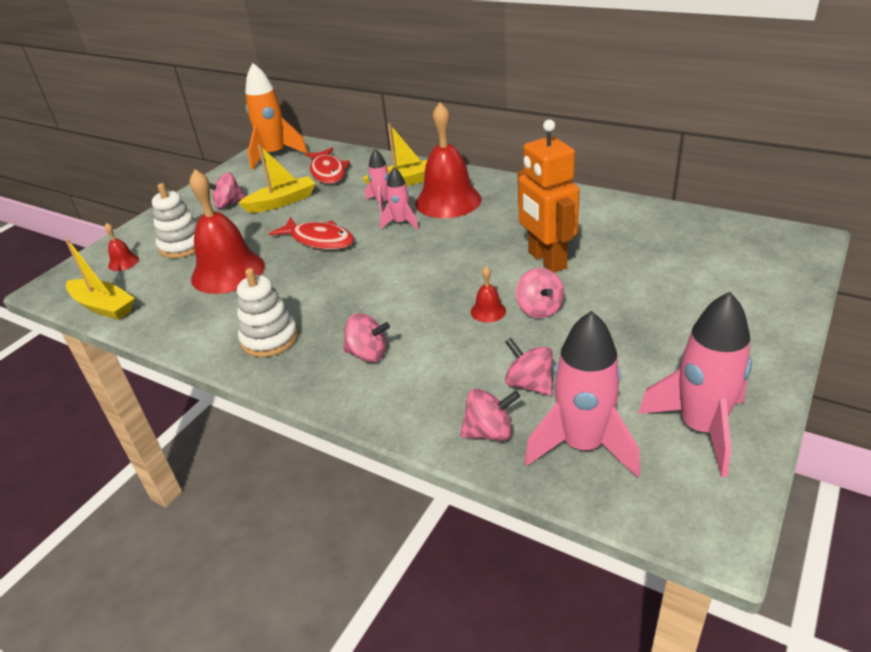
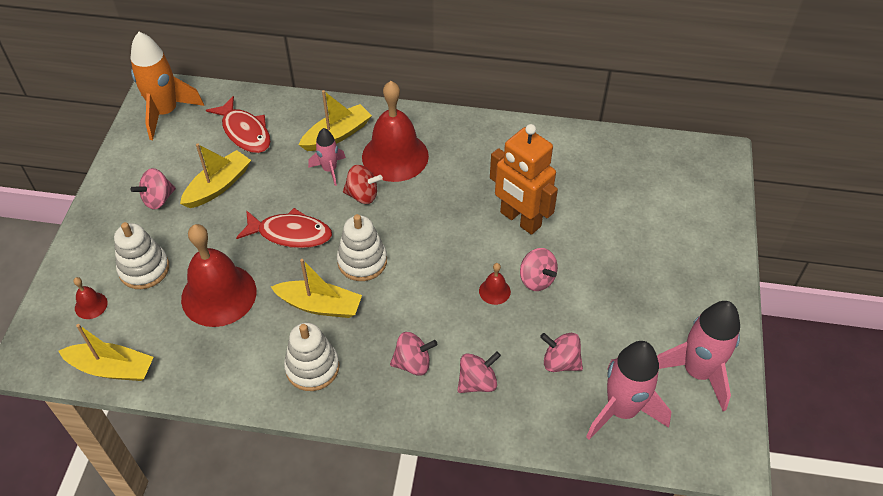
camera: 25 degrees left, 15 degrees up
pink rocket [380,167,419,230] -> red spinning top [343,165,383,204]
pink spinning top [460,389,520,441] -> pink spinning top moved to [457,351,501,393]
none -> yellow boat [271,259,362,318]
none -> white stacking toy [337,214,387,281]

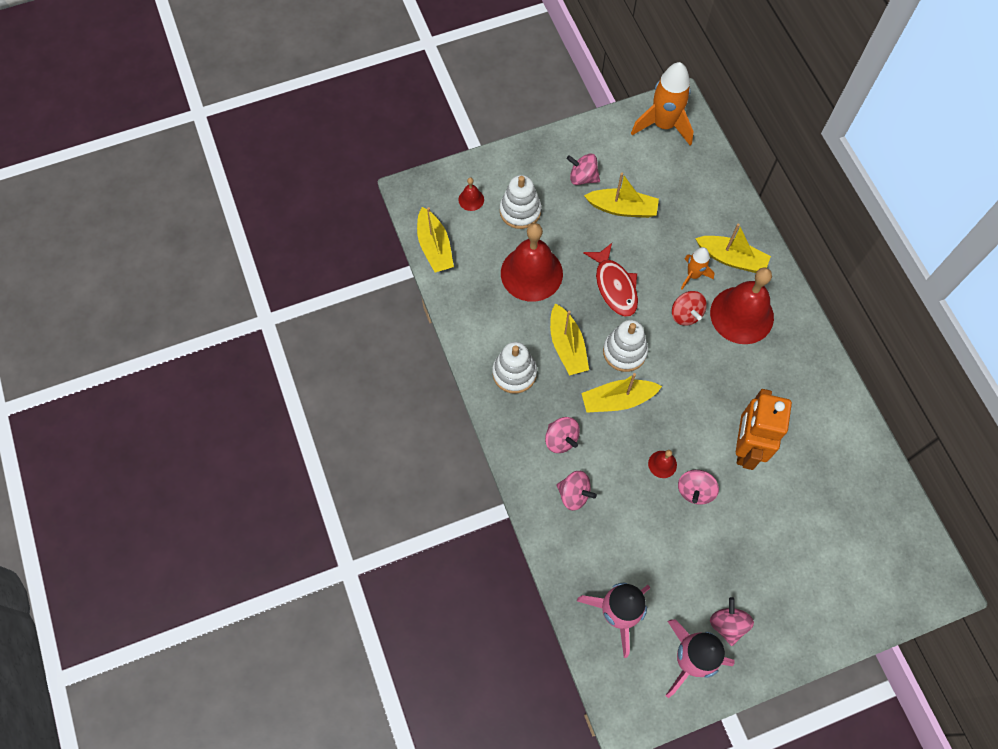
camera: 60 degrees right, 15 degrees up
red fish [206,96,271,153] -> none
pink rocket [308,128,346,186] -> orange rocket [681,247,714,289]
pink spinning top [540,333,583,372] -> pink spinning top moved to [710,597,754,646]
none -> yellow boat [581,373,662,413]

